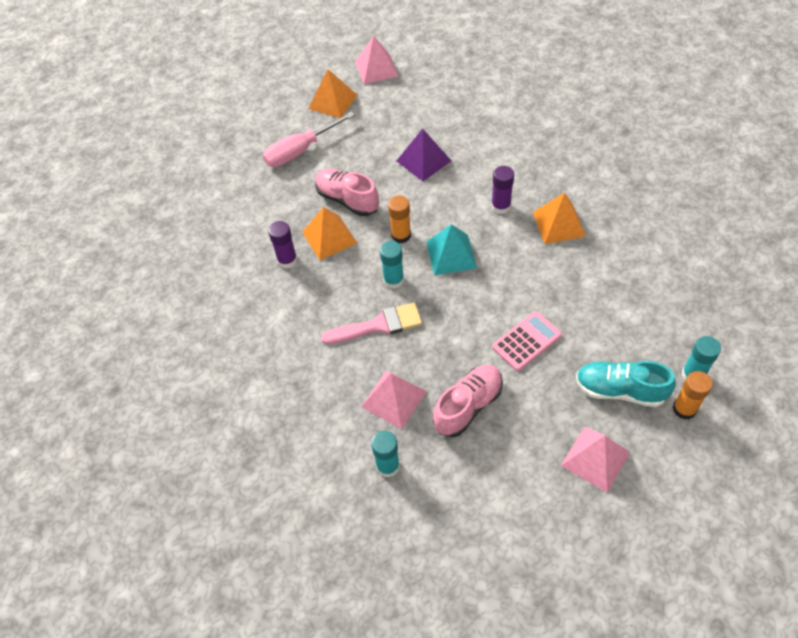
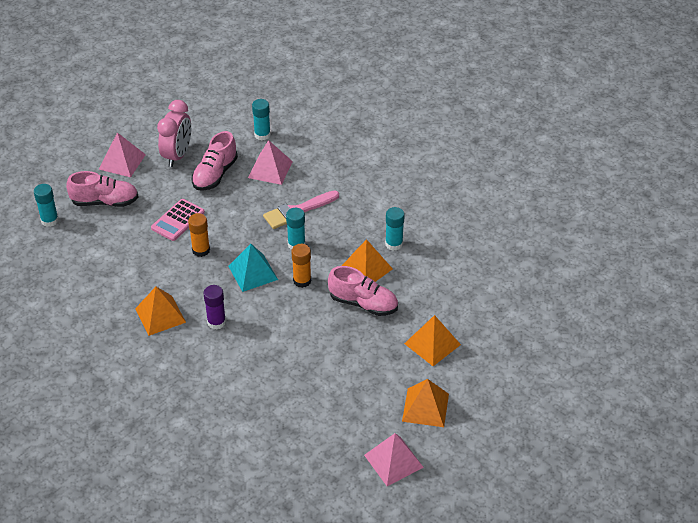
camera: 160 degrees right, 10 degrees down
pink screwdriver [263,111,355,167] -> orange pyramid [404,315,461,366]
purple glue stick [268,221,297,269] -> turquoise glue stick [385,207,405,251]
purple pyramid [397,129,451,181] -> none
turquoise shoe [576,361,676,407] -> pink shoe [66,171,138,207]
orange glue stick [672,371,713,420] -> orange glue stick moved to [188,213,210,257]
none -> pink clock [157,100,191,167]

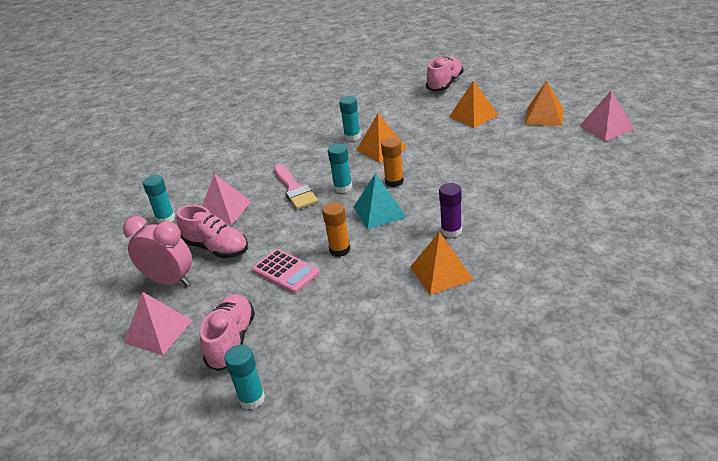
camera: 80 degrees left, 10 degrees down
pink shoe [328,266,398,316] -> pink shoe moved to [426,57,463,91]

